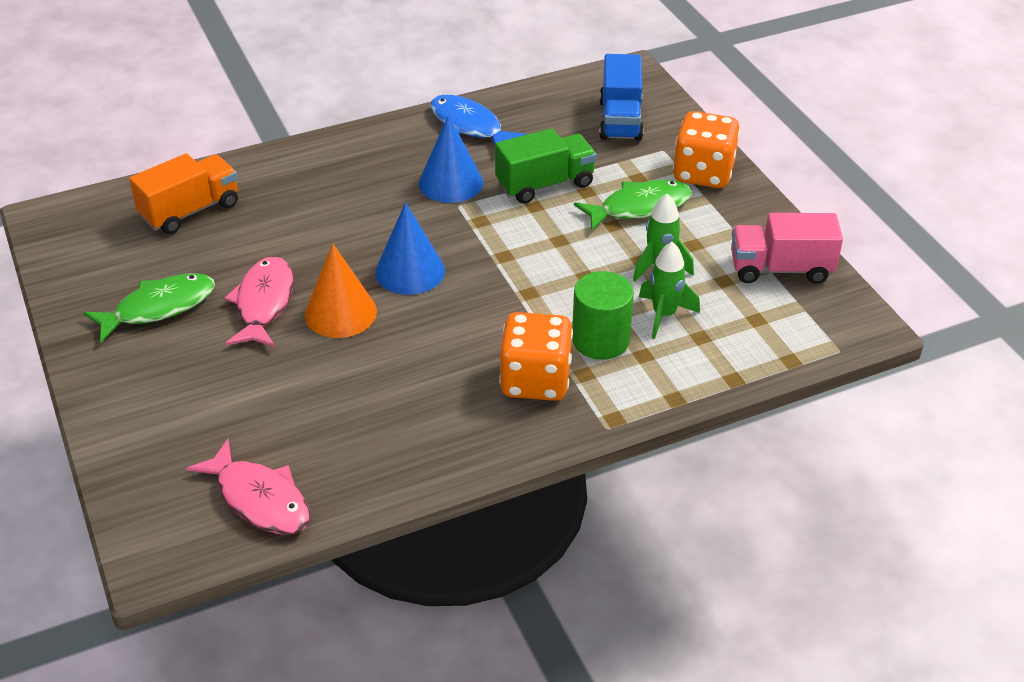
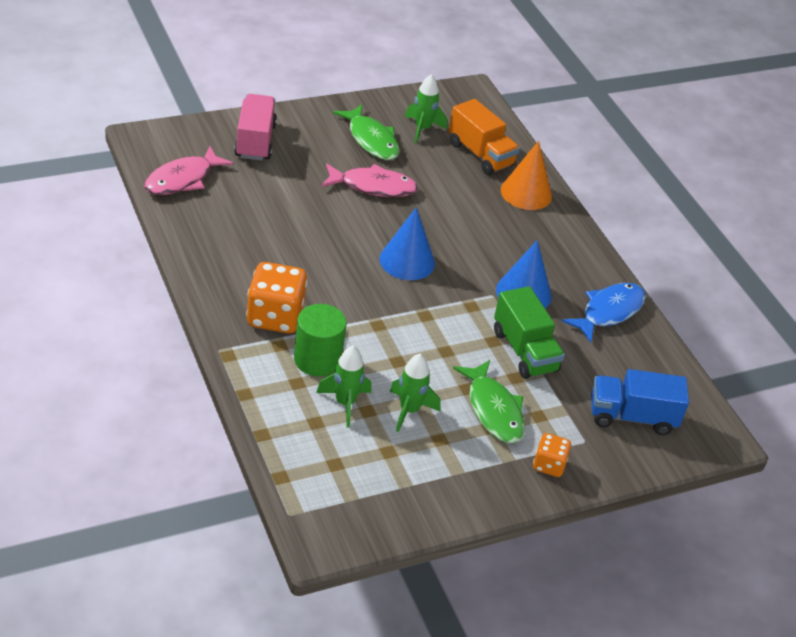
camera: 85 degrees right, 0 degrees up
orange cone [305,243,377,338] -> orange cone moved to [501,141,552,210]
orange dice [673,111,740,188] -> orange dice [533,433,571,477], size x0.55
pink truck [731,213,843,284] -> pink truck moved to [234,94,277,161]
none -> green rocket [405,74,447,143]

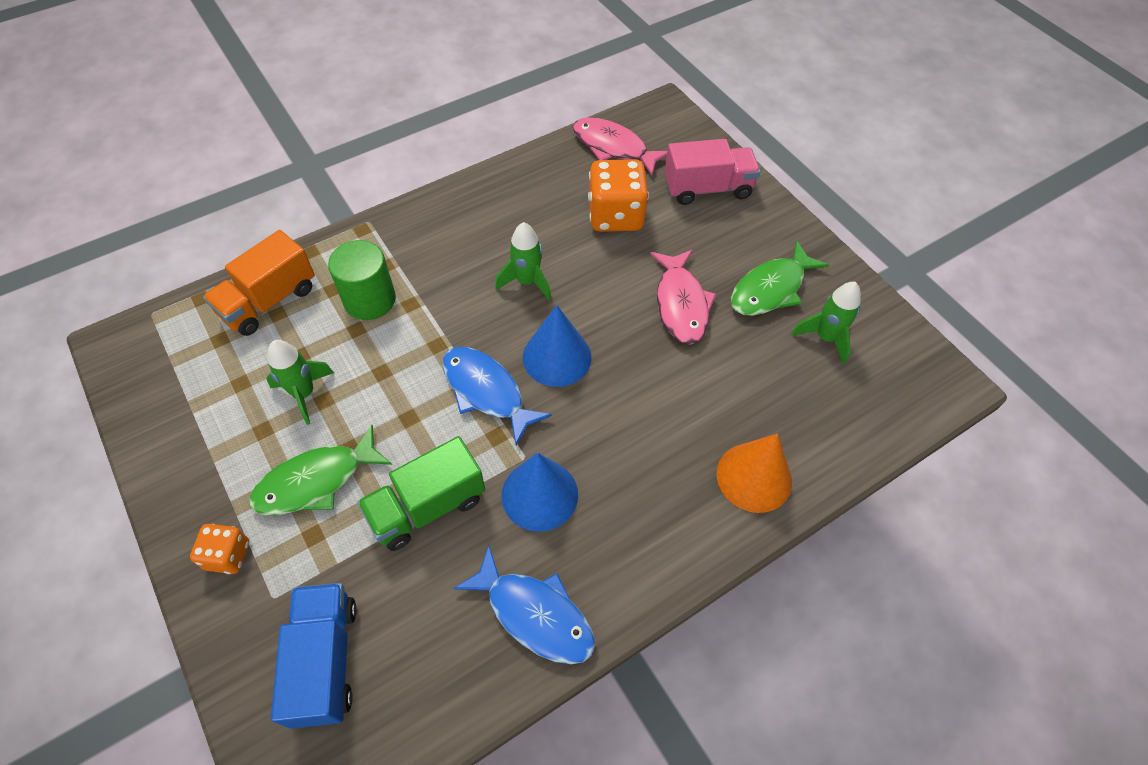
camera: 85 degrees right, 15 degrees up
orange dice [246,262,308,333] -> orange dice moved to [588,159,649,232]
green rocket [316,346,371,427] -> green rocket moved to [495,222,552,301]
orange truck [449,99,520,175] -> orange truck moved to [203,230,315,336]
none -> blue fish [442,347,552,446]

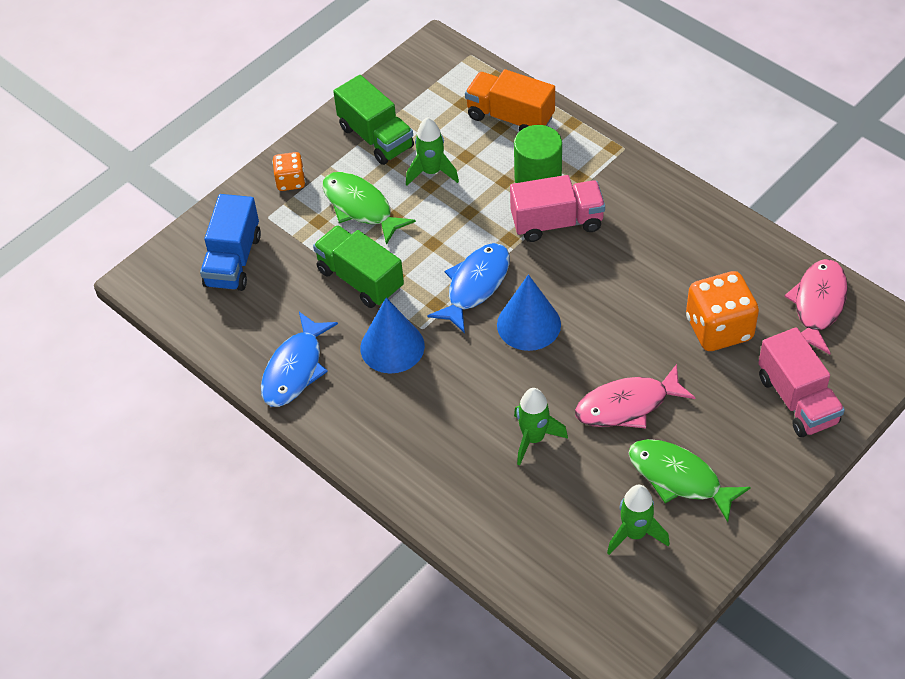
camera: 80 degrees right, 5 degrees down
blue truck [271,583,357,729] -> blue truck turned 120 degrees clockwise [200,194,261,291]
green rocket [495,222,552,301] -> green rocket moved to [514,388,568,465]
orange cone [717,434,792,513] -> none
none -> green truck [333,75,414,165]
none -> pink truck [510,175,605,242]

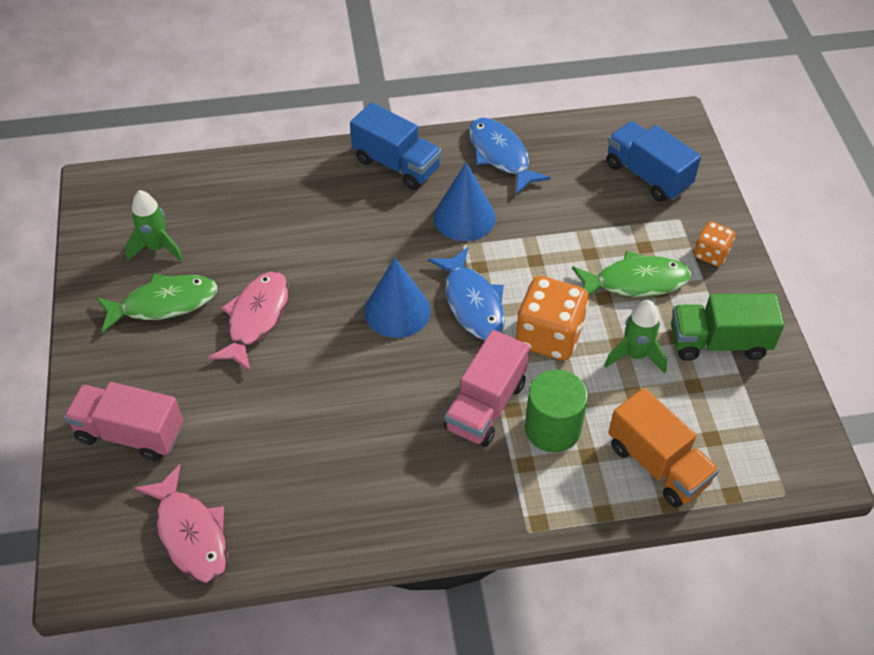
camera: 125 degrees right, 0 degrees up
green truck [313,225,404,308] -> none
orange truck [465,69,555,132] -> orange truck turned 75 degrees clockwise [608,388,719,508]
green rocket [514,388,568,465] -> none
orange dice [686,271,759,351] -> orange dice moved to [515,276,589,360]
none -> blue truck [350,103,442,190]

